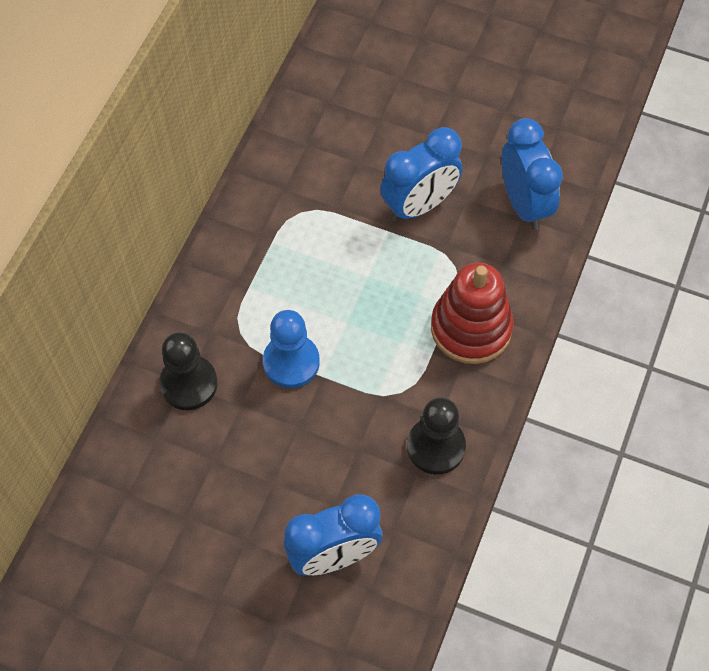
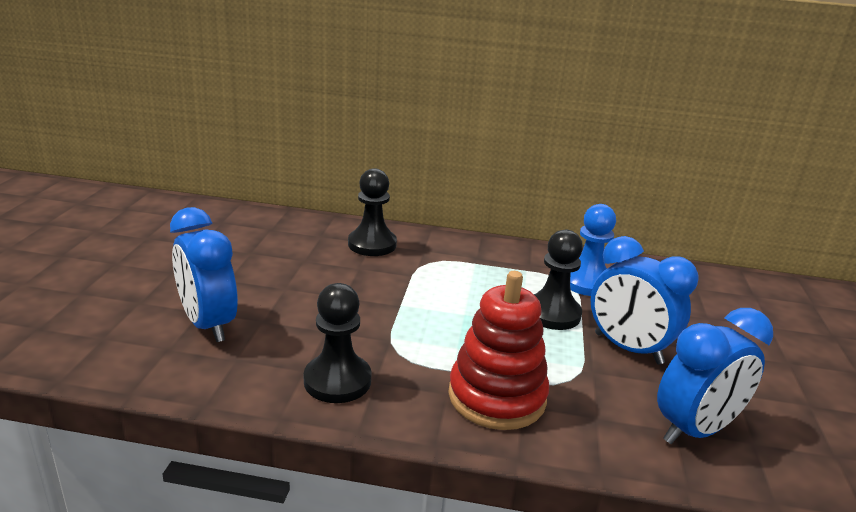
camera: 75 degrees right, 35 degrees down
blue pawn [263,310,320,388] -> blue pawn moved to [570,204,616,296]
none -> black pawn [534,230,583,330]

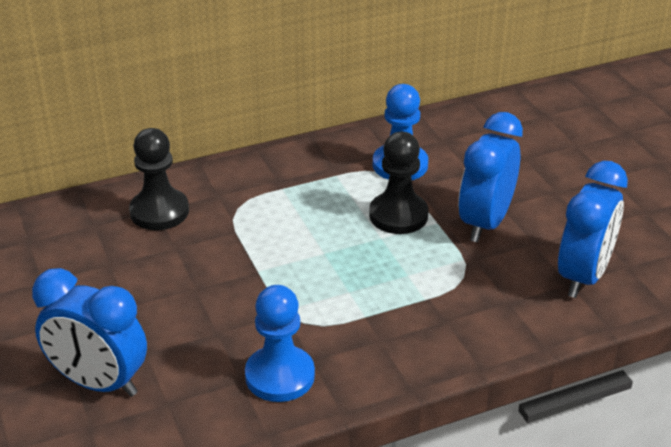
camera: 30 degrees left, 10 degrees up
black pawn [304,283,372,403] -> blue pawn [245,285,315,402]
red stacking toy [448,271,549,430] -> none
blue clock [591,236,699,364] -> blue clock turned 105 degrees clockwise [458,112,523,242]

